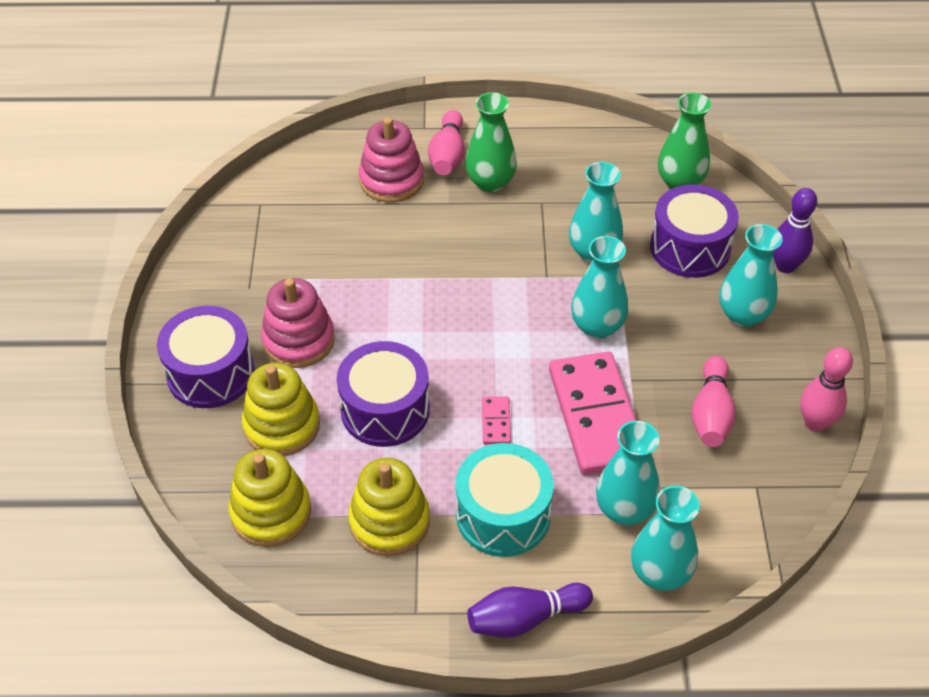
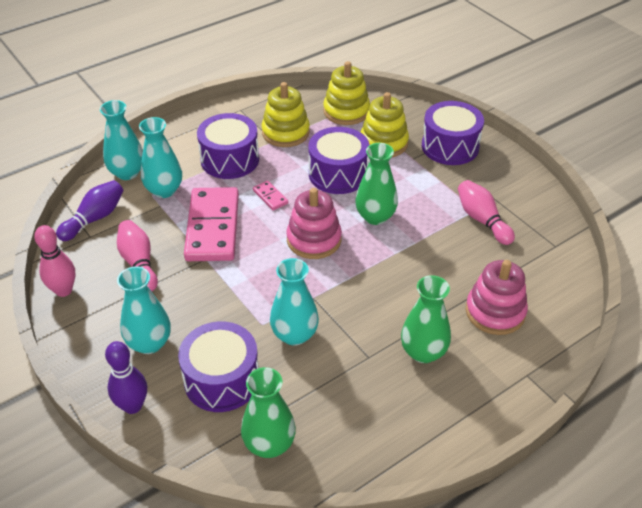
camera: 145 degrees right, 5 degrees down
pink stacking toy [261,278,335,368] -> pink stacking toy moved to [286,188,342,259]
pink bowling pin [428,110,465,175] -> pink bowling pin moved to [458,180,515,245]
turquoise drum [456,443,554,557] -> purple drum [197,113,259,179]
purple bowling pin [467,583,593,638] -> purple bowling pin moved to [56,180,123,241]
pink domino [549,351,636,475] -> pink domino turned 45 degrees clockwise [184,187,239,261]
turquoise vase [571,236,628,339] -> none
none -> green vase [355,143,398,225]

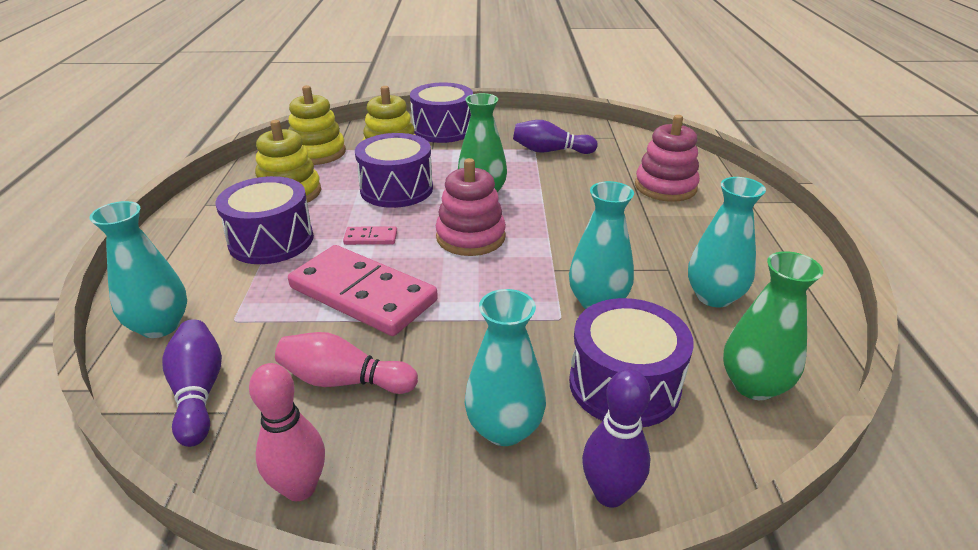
camera: 55 degrees left, 10 degrees down
turquoise vase [139,117,182,198] -> turquoise vase moved to [688,177,766,308]
green vase [401,275,451,363] -> none
pink bowling pin [458,180,515,245] -> purple bowling pin [513,120,598,154]

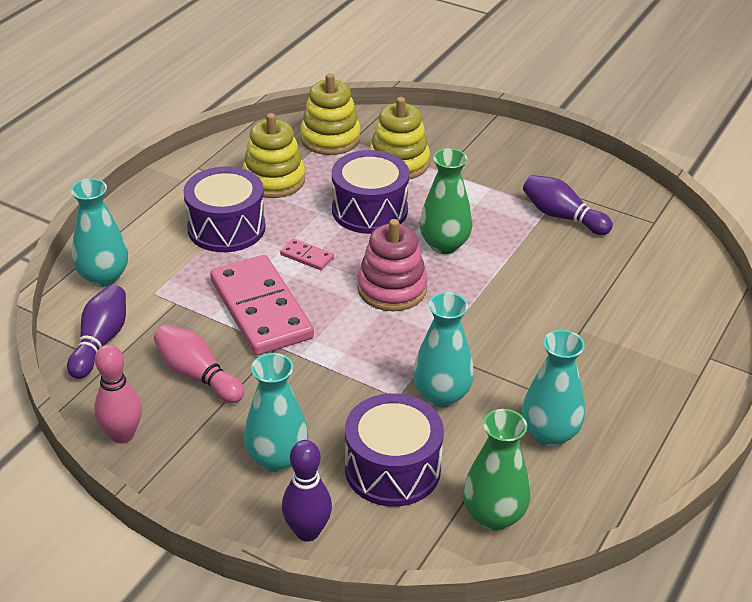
camera: 30 degrees right, 5 degrees up
purple drum [410,82,473,143] -> none
pink stacking toy [635,115,700,202] -> none

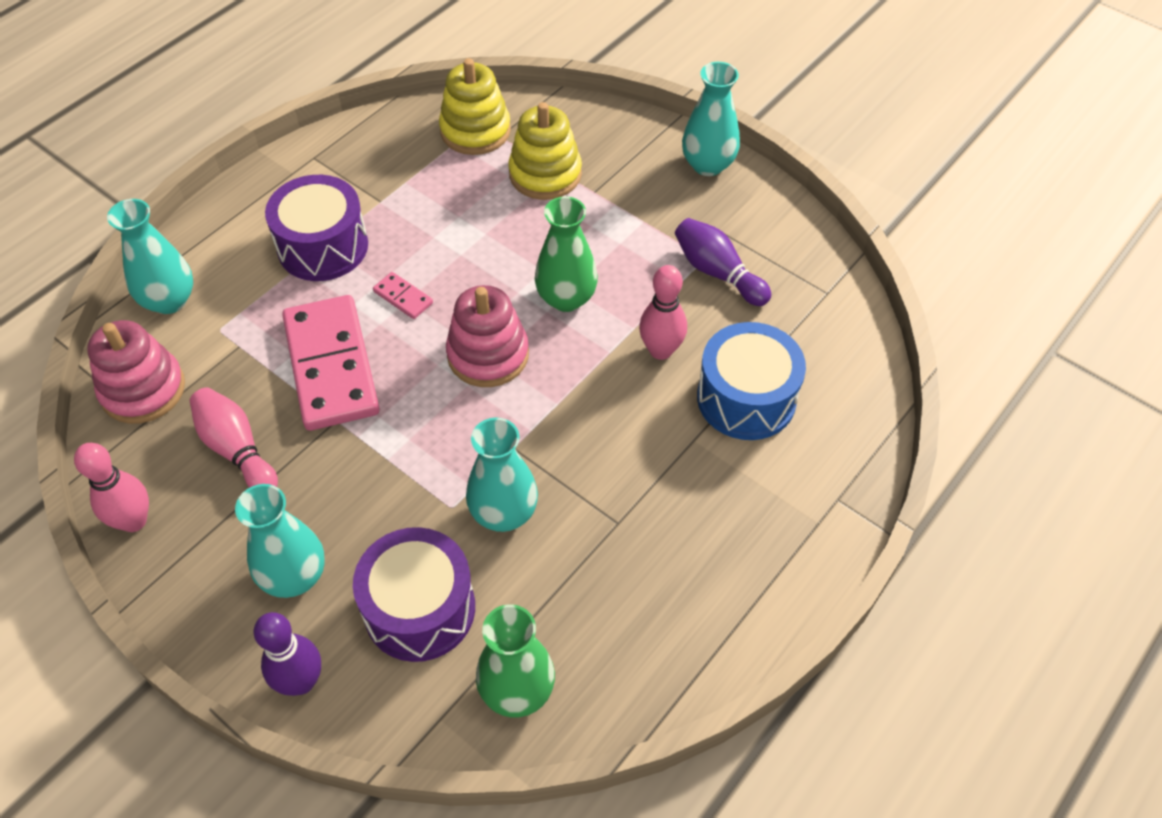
camera: 10 degrees right, 15 degrees up
purple bowling pin [67,285,126,379] -> pink stacking toy [87,320,185,424]
yellow stacking toy [242,113,305,198] -> none
purple drum [332,150,409,234] -> none
turquoise vase [522,330,585,447] -> turquoise vase moved to [682,62,740,176]
none -> pink bowling pin [639,265,687,360]
none -> blue drum [697,322,806,440]

